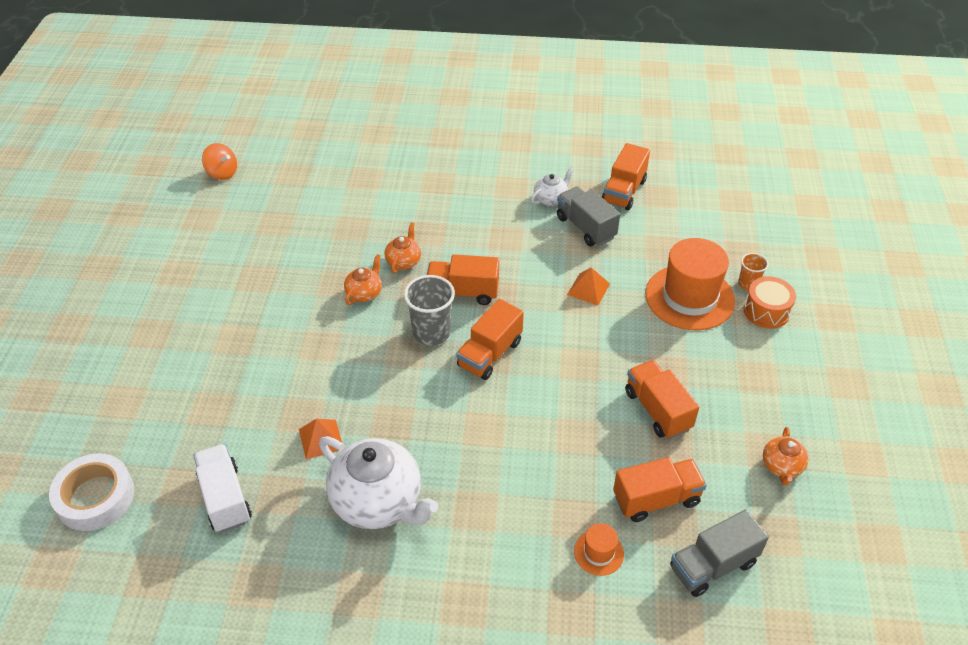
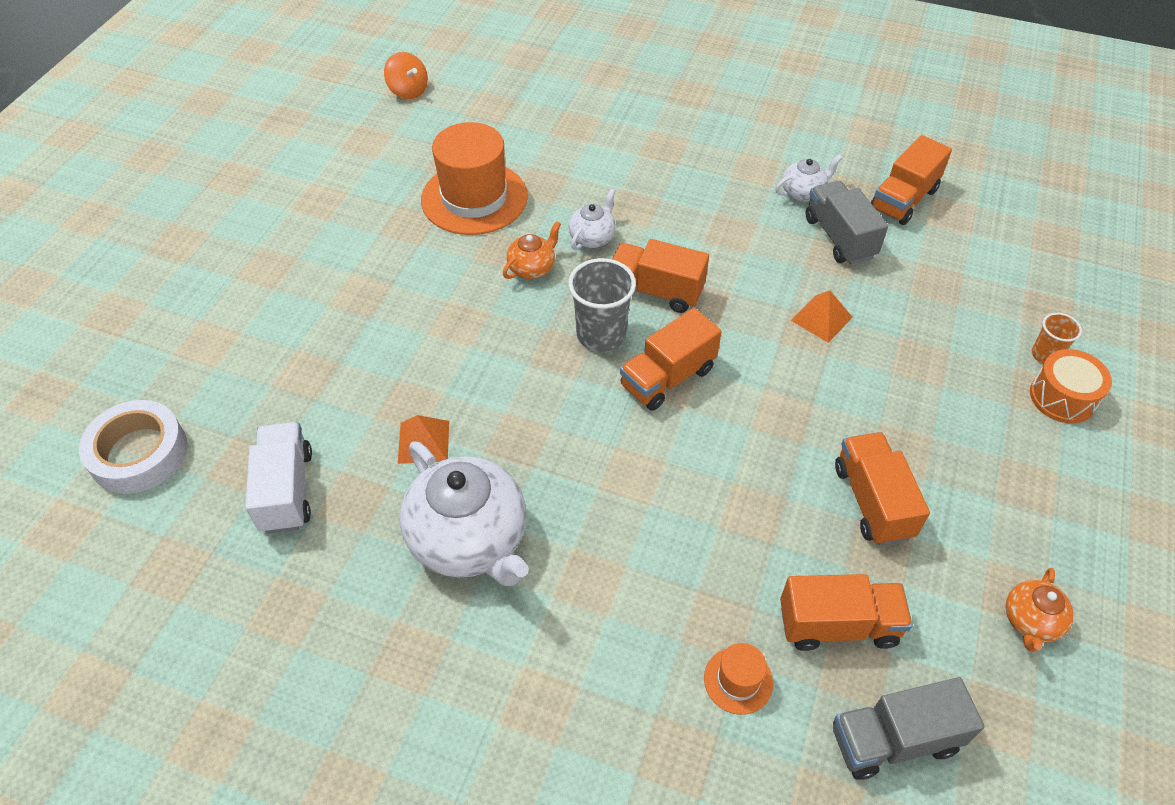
camera: 15 degrees right, 5 degrees up
orange teapot [384,222,421,274] -> white teapot [569,189,616,250]
orange hat [645,238,735,330] -> orange hat moved to [421,122,528,235]

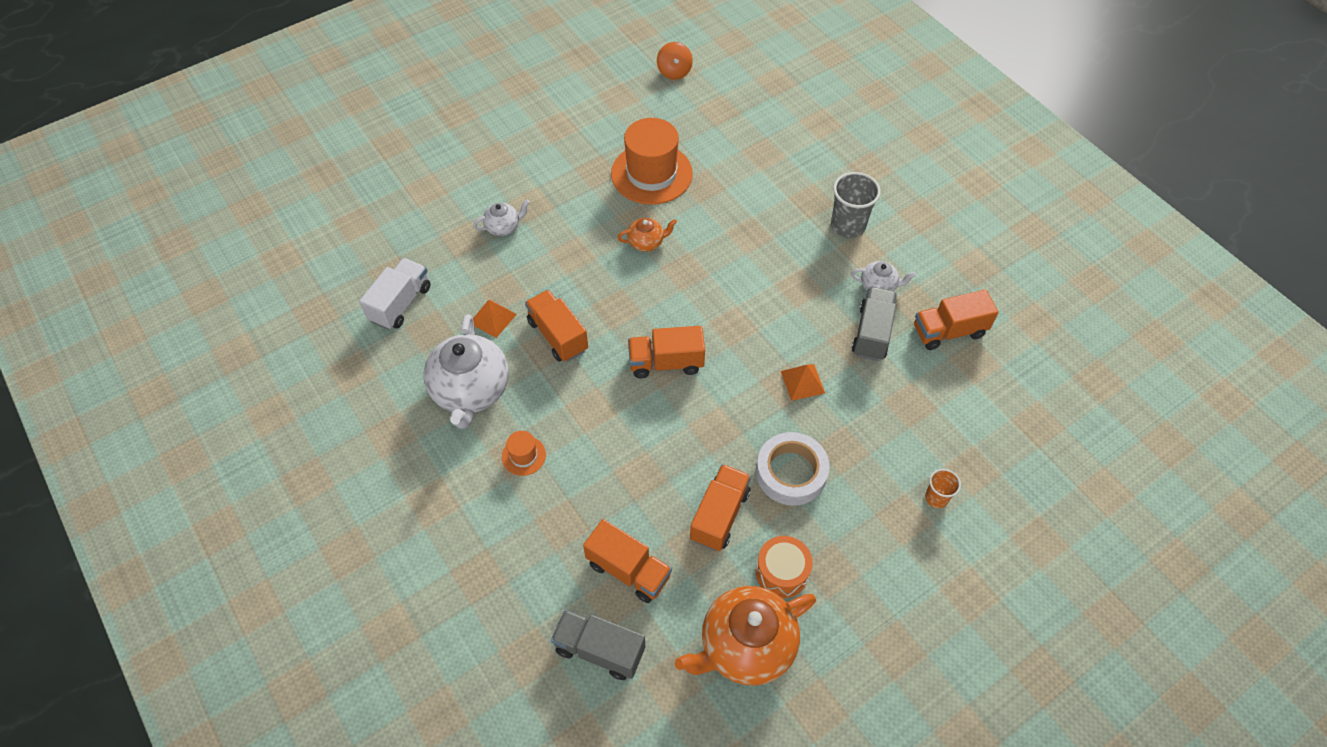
camera: 35 degrees right, 5 degrees up
white tape [79,400,187,494] -> white tape moved to [756,432,830,506]
grey cup [568,258,636,352] -> grey cup moved to [831,172,881,238]
white teapot [569,189,616,250] -> white teapot moved to [474,200,530,236]
orange truck [612,239,709,313] -> orange truck moved to [525,290,588,362]
orange hat [704,643,773,715] -> orange hat moved to [502,431,546,476]
orange teapot [1006,568,1074,652] -> orange teapot [675,586,816,686], size x2.07
orange drum [1030,349,1112,423] -> orange drum moved to [756,536,813,598]

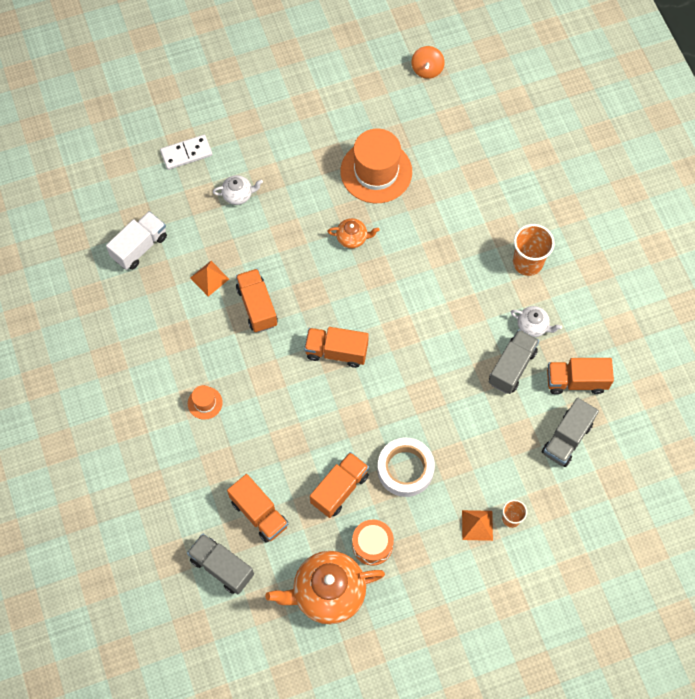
camera: 15 degrees right, 10 degrees up
white teapot [423,314,509,429] -> none
orange pyramid [781,364,825,401] -> orange pyramid moved to [462,510,493,541]
grey cup [831,172,881,238] -> orange cup [513,224,555,276]
none -> white domino [160,135,212,170]
none -> grey truck [542,398,599,467]

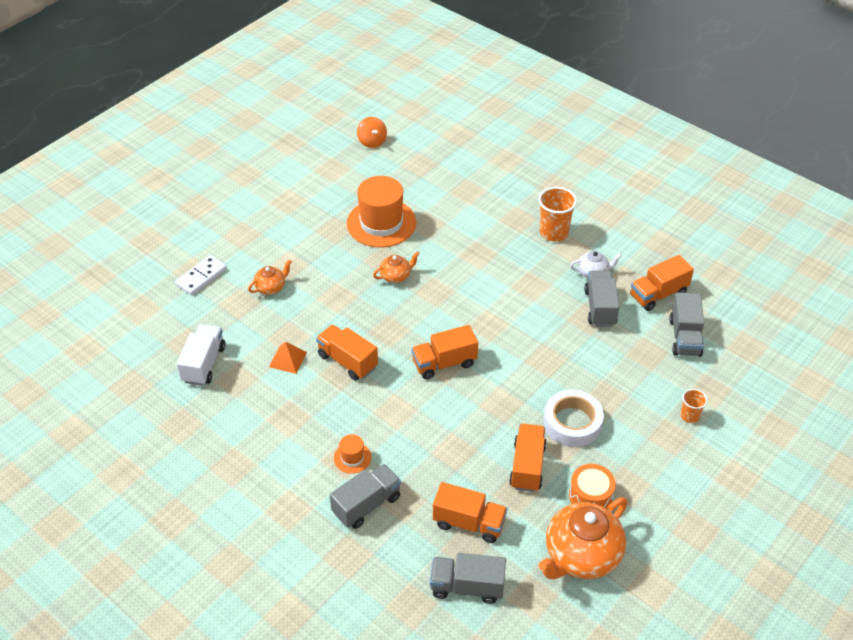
camera: 30 degrees left, 20 degrees down
white teapot [213,175,263,205] -> orange teapot [248,259,292,295]
orange pyramid [462,510,493,541] -> none
none -> grey truck [330,464,401,529]

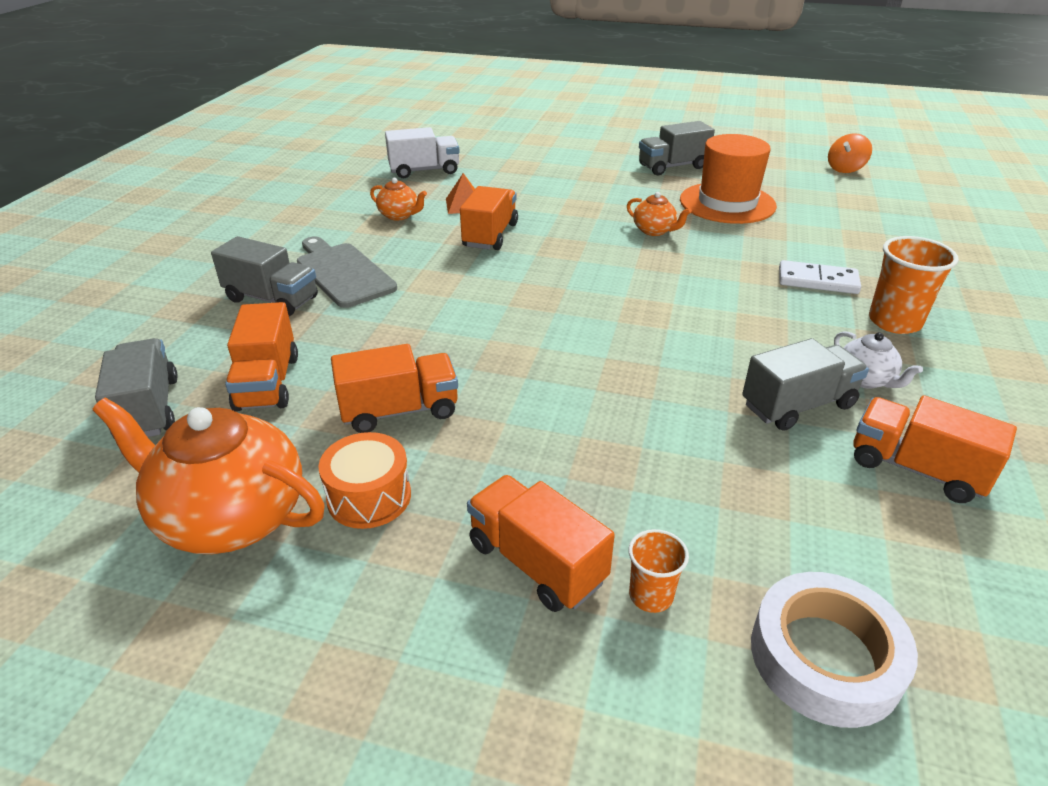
camera: 65 degrees right, 10 degrees down
white domino [175,255,227,296] -> white domino moved to [779,260,861,294]
orange teapot [248,259,292,295] -> orange teapot moved to [370,178,427,221]
orange hat [334,434,371,474] -> grey cutting board [297,236,397,308]
orange truck [411,325,478,379] -> orange truck moved to [467,475,615,612]
white tape [543,390,604,447] -> white tape moved to [751,572,918,728]
grey truck [669,292,704,357] -> grey truck moved to [639,121,715,175]

